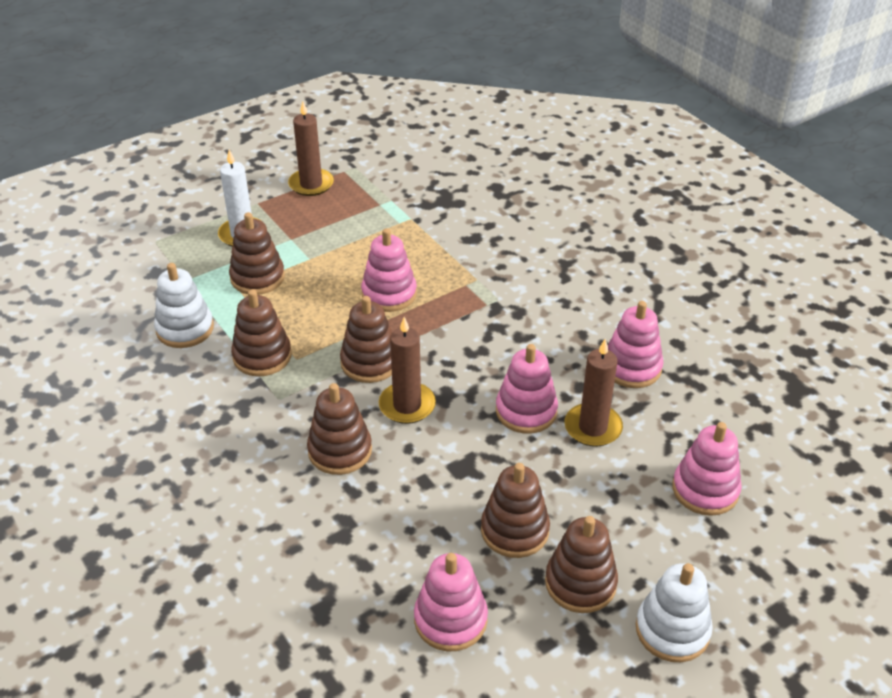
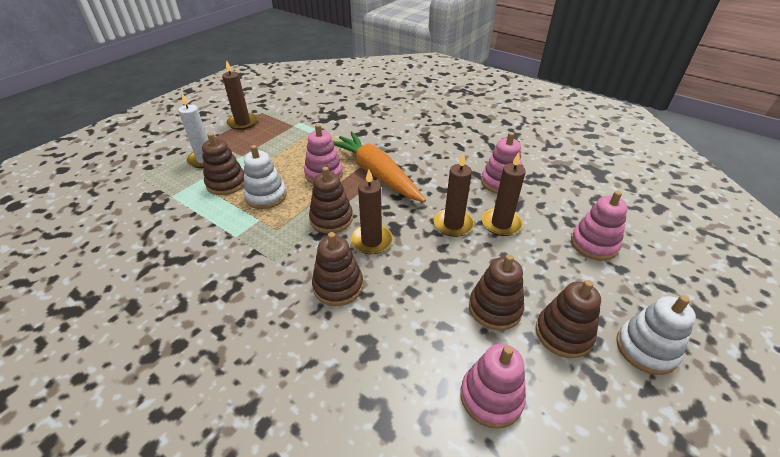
camera: 20 degrees left, 0 degrees up
white stacking toy [154,263,214,348] -> white stacking toy moved to [244,145,287,209]
brown stacking toy [231,290,292,377] -> none
pink stacking toy [496,344,558,433] -> brown candle [433,153,474,237]
none -> orange carrot [333,131,426,202]

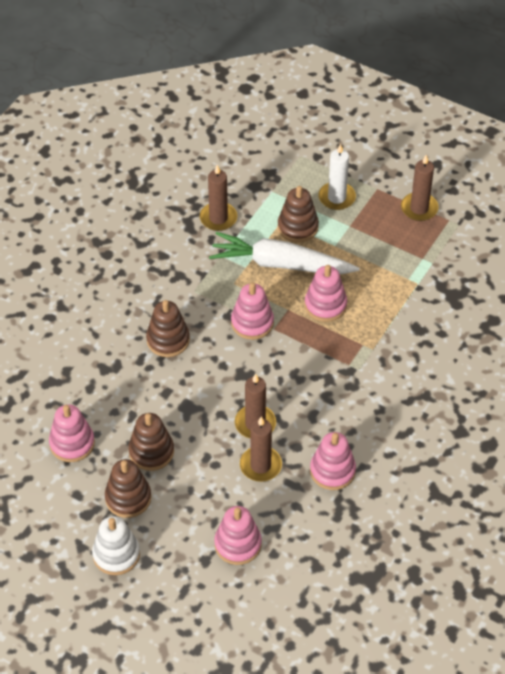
camera: 85 degrees right, 10 degrees up
white stacking toy [244,145,287,209] -> white carrot [209,232,360,274]
brown stacking toy [309,167,353,234] -> pink stacking toy [231,282,274,340]
orange carrot [333,131,426,202] -> none
brown candle [351,169,393,254] -> brown candle moved to [200,165,237,231]

